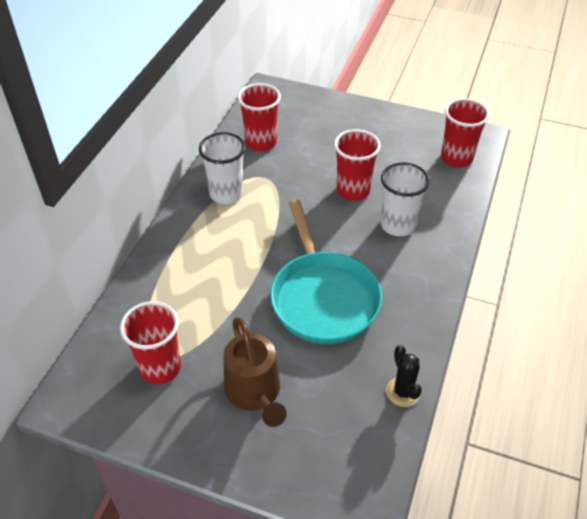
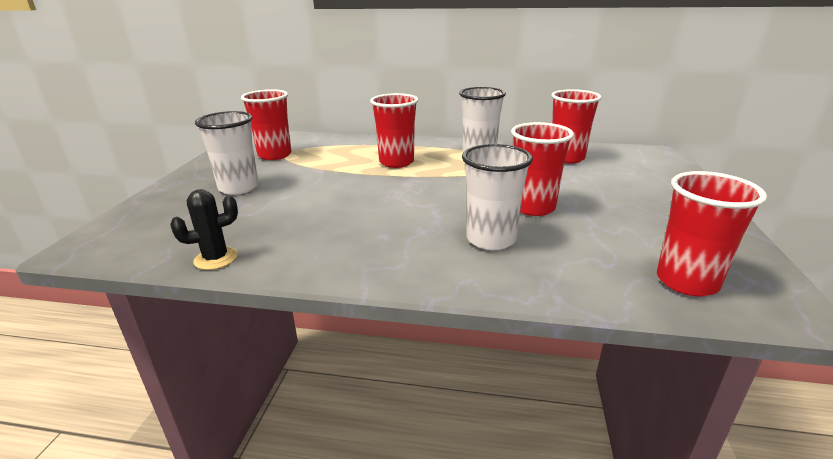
camera: 80 degrees right, 20 degrees down
brown watering can [223,317,287,427] -> white cup [195,111,259,195]
turquoise pan [270,199,382,344] -> none
none -> red cup [370,93,418,168]

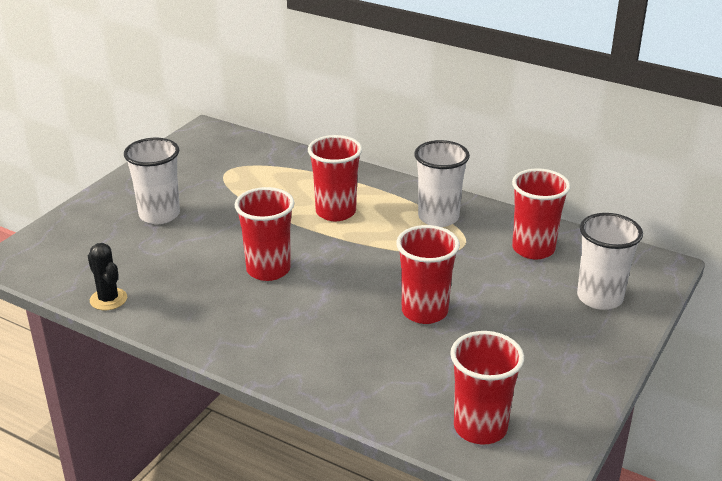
camera: 20 degrees right, 5 degrees up
black cactus [170,189,238,270] -> black cactus turned 60 degrees clockwise [88,243,127,310]
red cup [241,89,292,160] -> red cup moved to [234,187,294,281]
white cup [462,144,533,250] -> white cup moved to [577,213,643,310]

